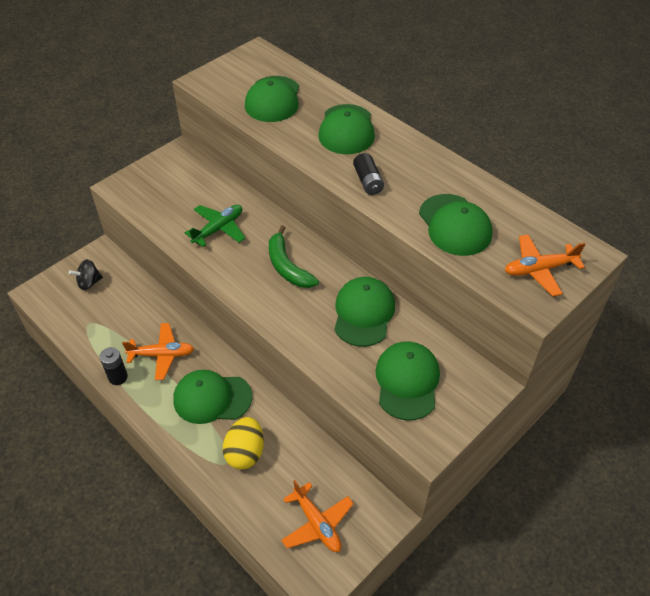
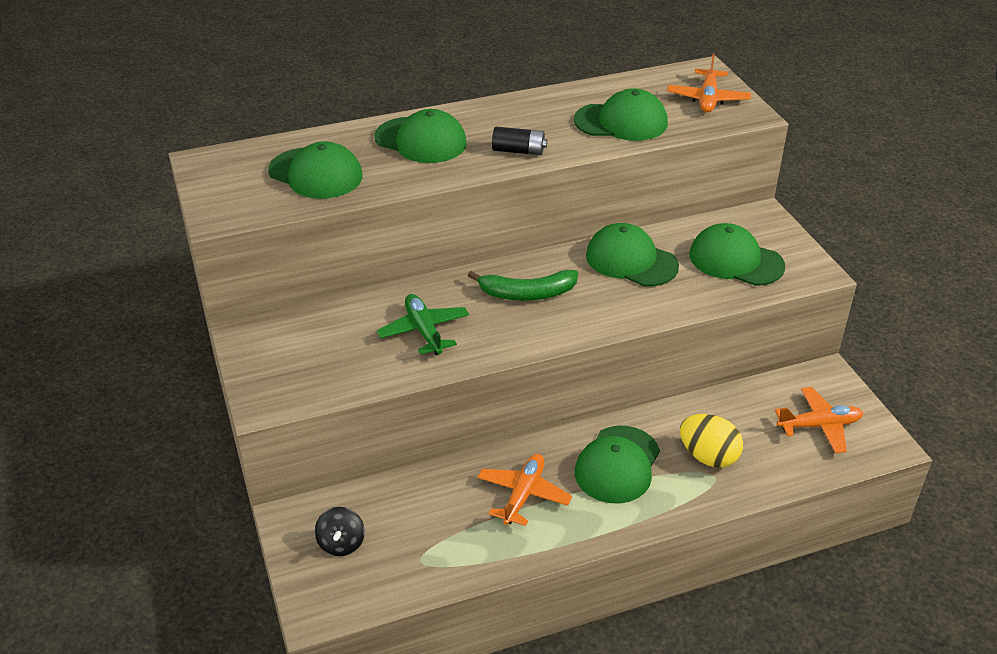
camera: 65 degrees left, 10 degrees down
black battery [100,347,128,385] -> none

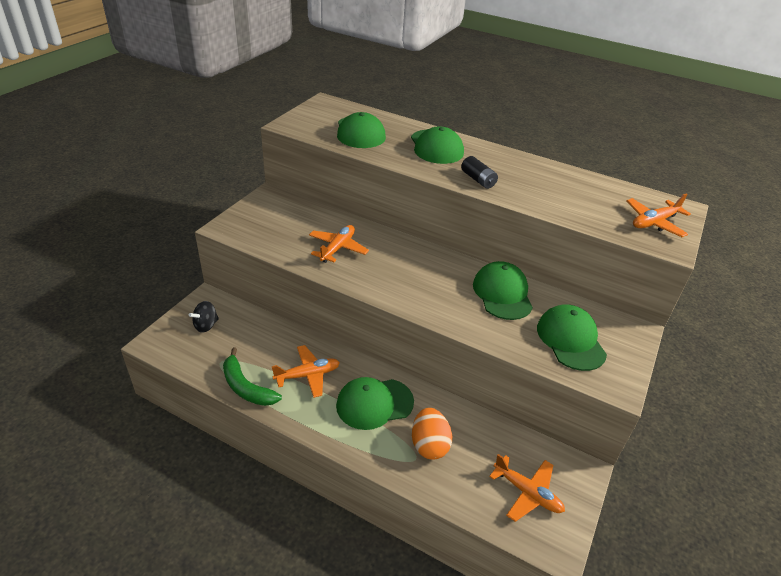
camera: 45 degrees right, 0 degrees up
green plane [377,294,469,355] -> orange plane [309,225,369,263]
green banana [468,270,578,301] -> green banana moved to [223,348,282,406]
green cap [574,88,668,141] -> none
yellow egg [680,414,743,468] -> orange egg [412,408,452,459]

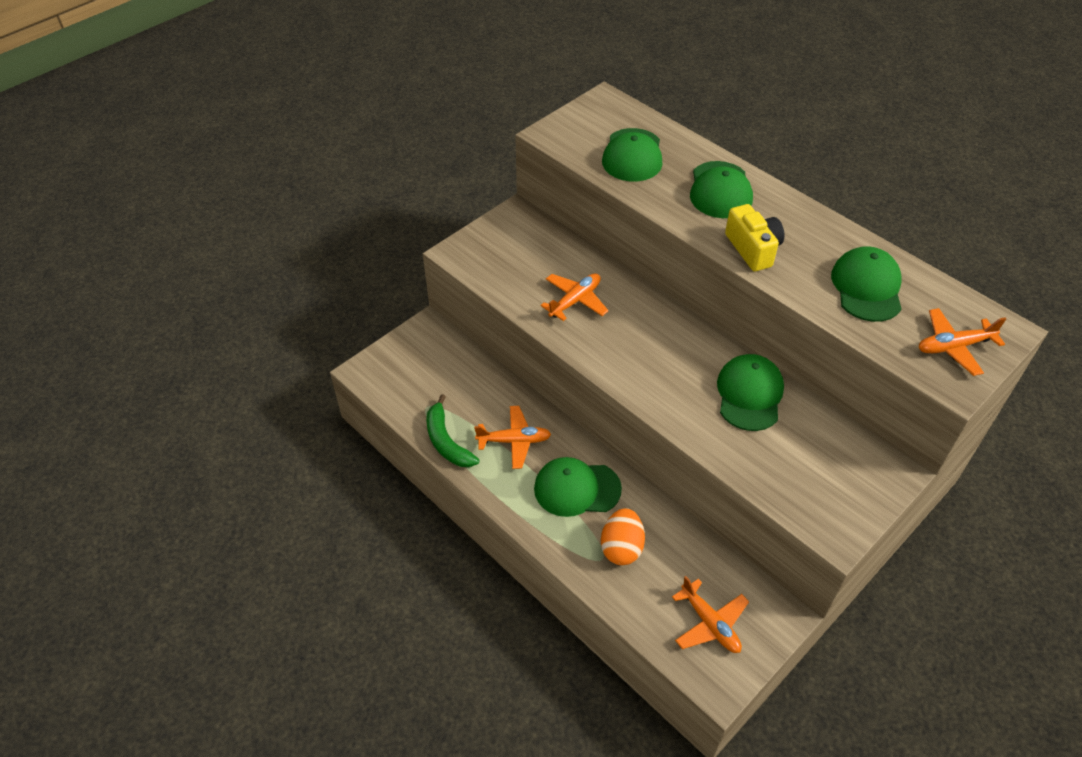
camera: 20 degrees right, 10 degrees up
black spinning top [189,301,219,333] -> none
black battery [461,156,498,189] -> yellow camera [725,204,784,271]
green cap [537,304,607,371] -> green cap moved to [831,246,902,322]

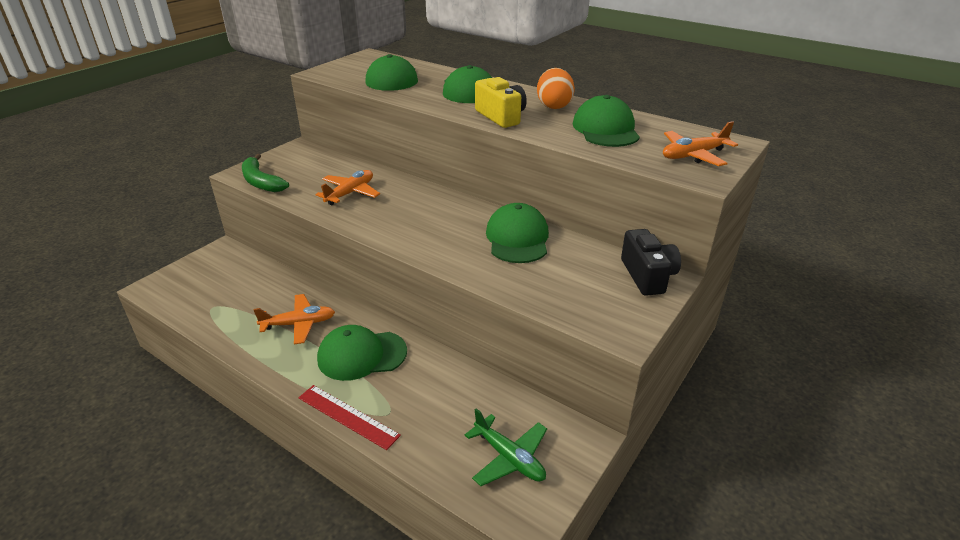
camera: 10 degrees left, 15 degrees down
green banana [426,394,480,467] -> green banana moved to [242,154,289,192]
orange egg [601,508,645,565] -> orange egg moved to [537,68,575,109]
orange plane [672,576,749,653] -> green plane [465,408,547,486]
none -> red ruler [298,385,401,450]
none -> black camera [621,229,681,296]

